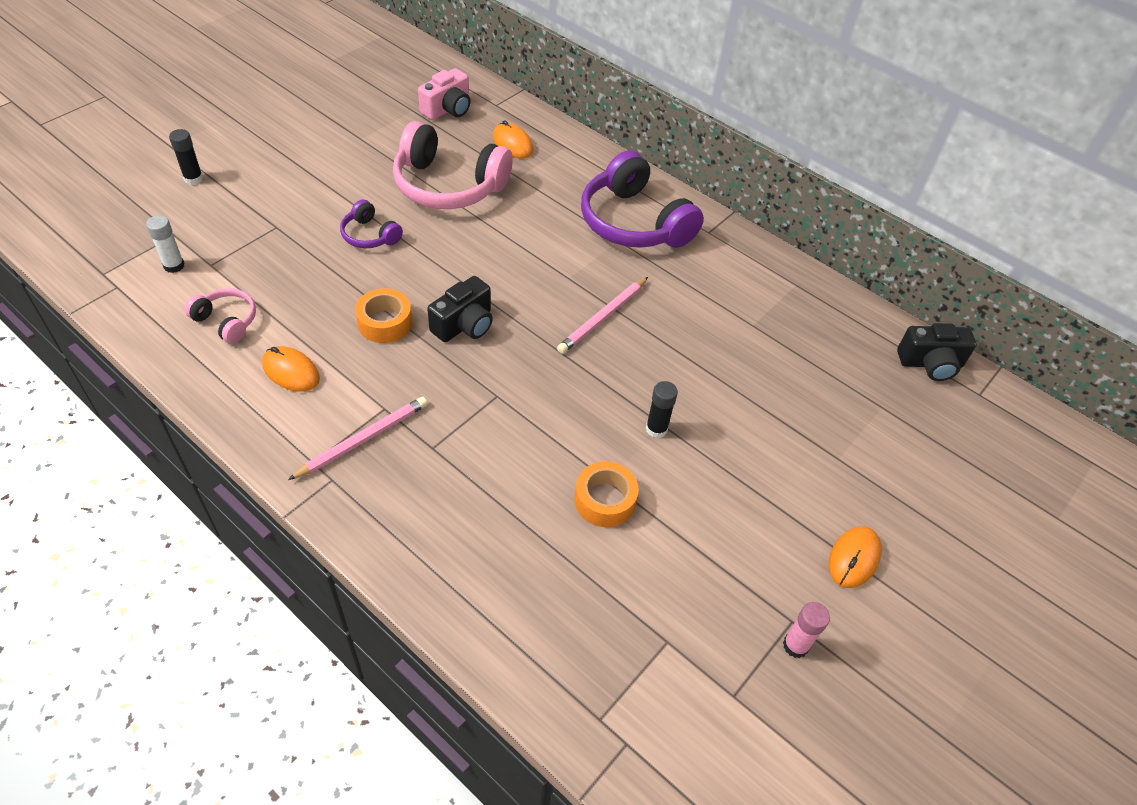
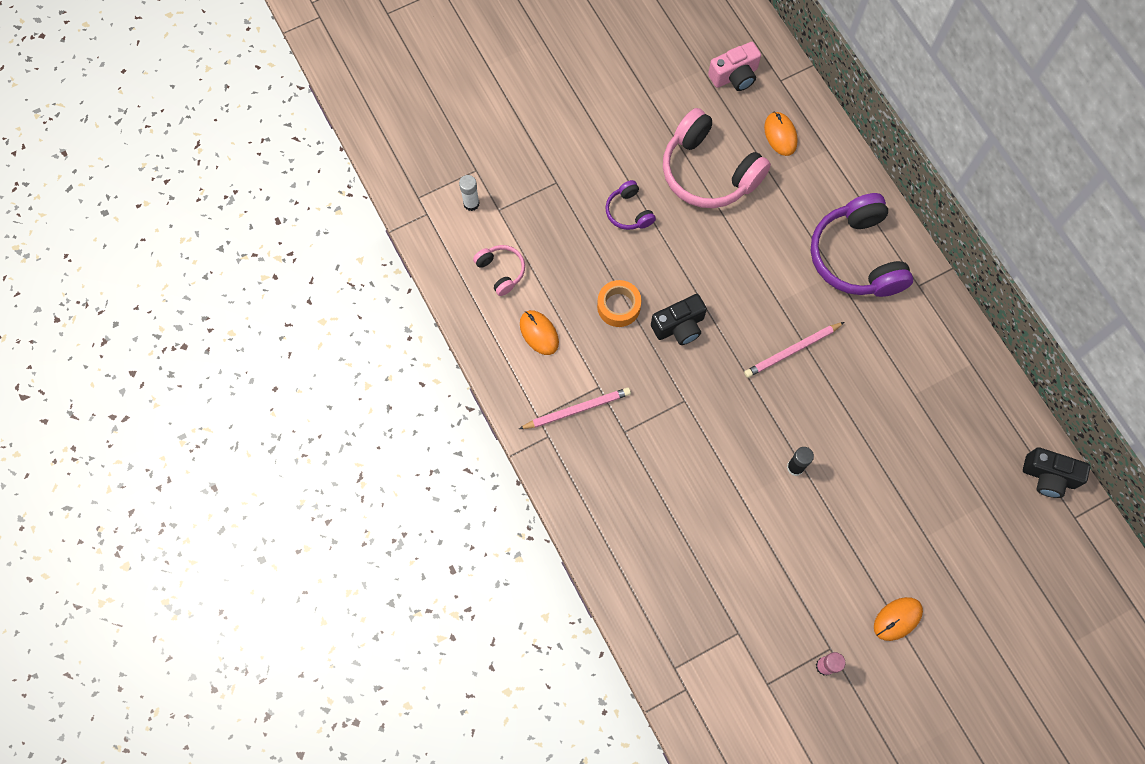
camera: 25 degrees right, 20 degrees up
black glue stick [169,129,203,185] -> none
orange tape [575,461,639,527] -> none

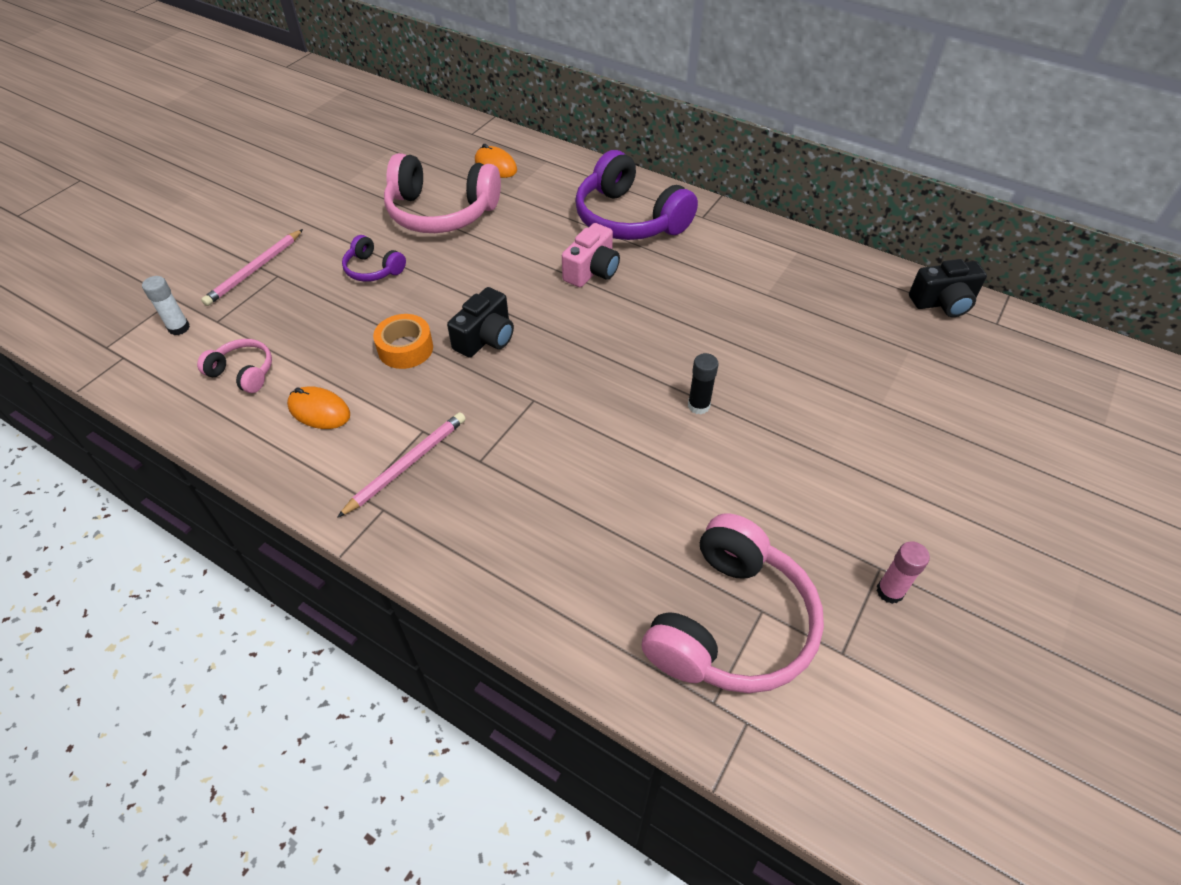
camera: 30 degrees left, 20 degrees down
pink camera [708,42,761,91] -> pink camera moved to [562,223,620,287]
pink pencil [744,322,844,378] -> pink pencil moved to [201,229,303,306]
orange mouse [874,597,923,641] -> none
none -> pink headphones [642,513,824,693]

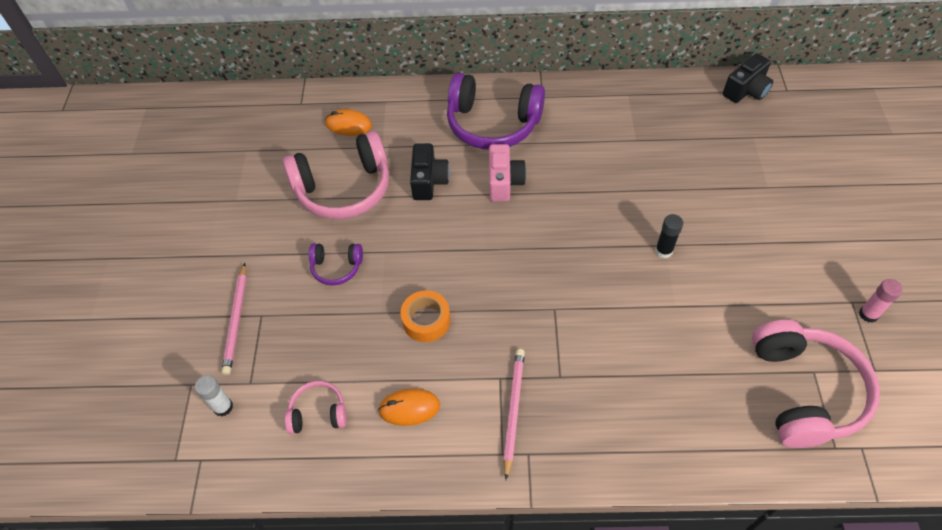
camera: 30 degrees left, 5 degrees up
black camera [447,287,514,358] -> black camera moved to [410,143,450,200]

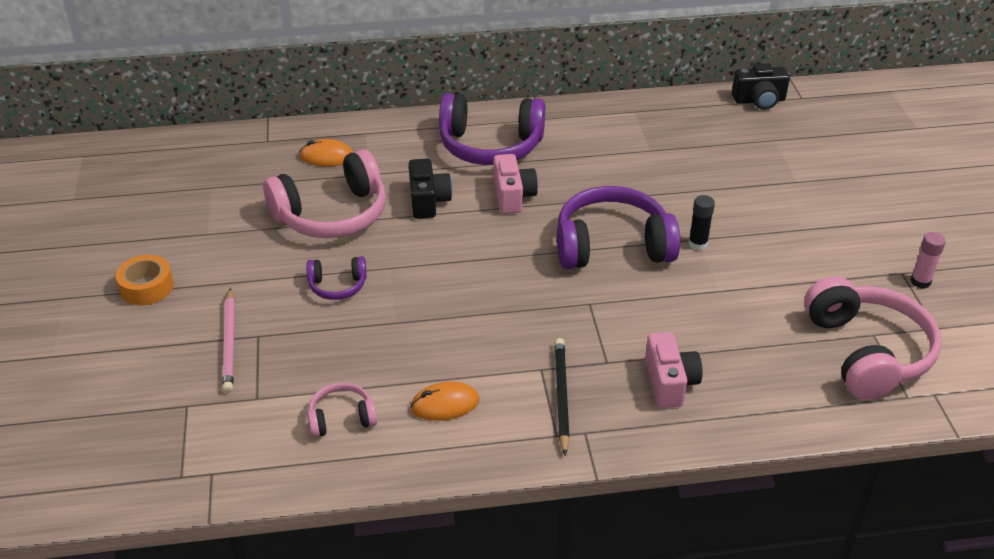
camera: 10 degrees left, 15 degrees down
white glue stick [195,375,233,417] -> none
orange tape [401,291,450,342] -> orange tape moved to [116,255,174,305]
pink pencil [503,349,525,480] -> black pencil [554,338,570,456]
black camera [723,53,773,103] -> black camera turned 45 degrees clockwise [732,64,790,110]
none -> purple headphones [557,186,680,269]
none -> pink camera [645,332,703,408]

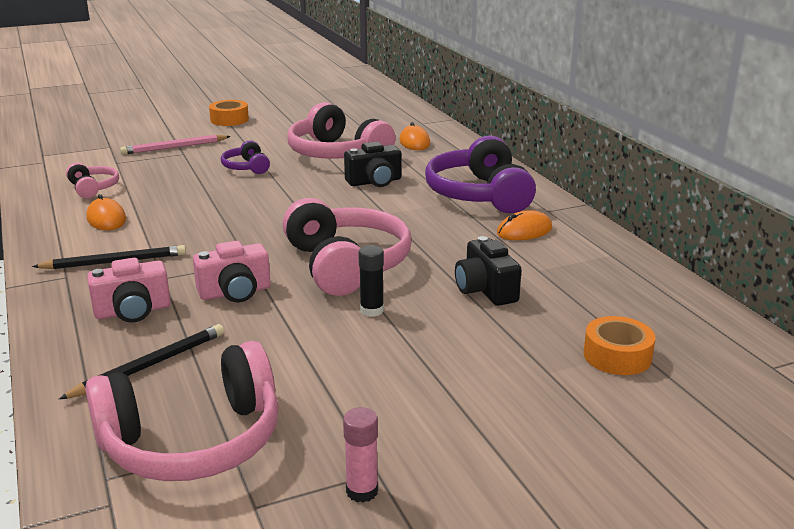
camera: 75 degrees right, 15 degrees down
pink camera [493,154,538,214] -> pink camera moved to [193,241,271,303]
purple headphones [557,186,680,269] -> pink headphones [282,198,411,296]
black camera [732,64,790,110] -> black camera moved to [455,236,522,306]
none -> black pencil [59,324,224,399]
none -> orange mouse [497,210,552,240]
none -> orange tape [583,316,655,375]

